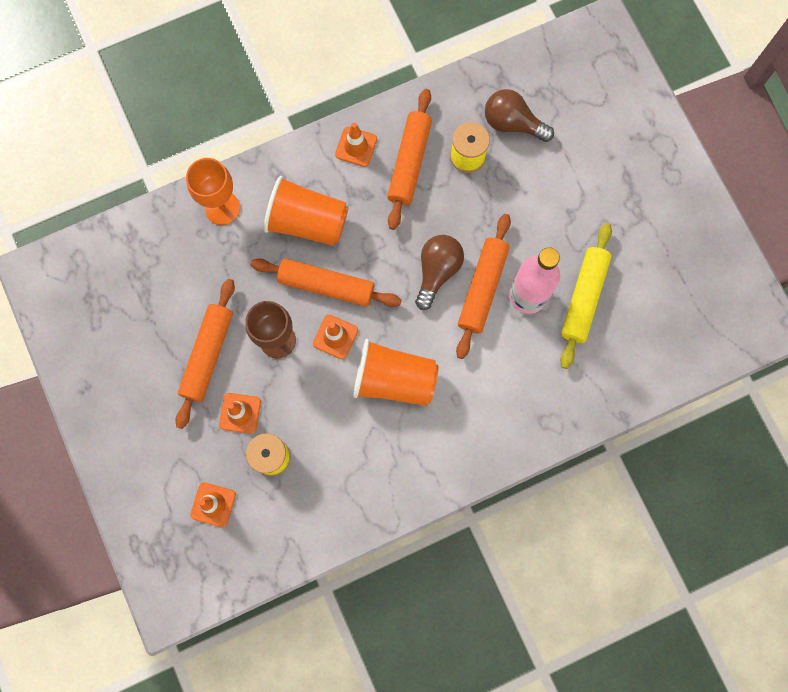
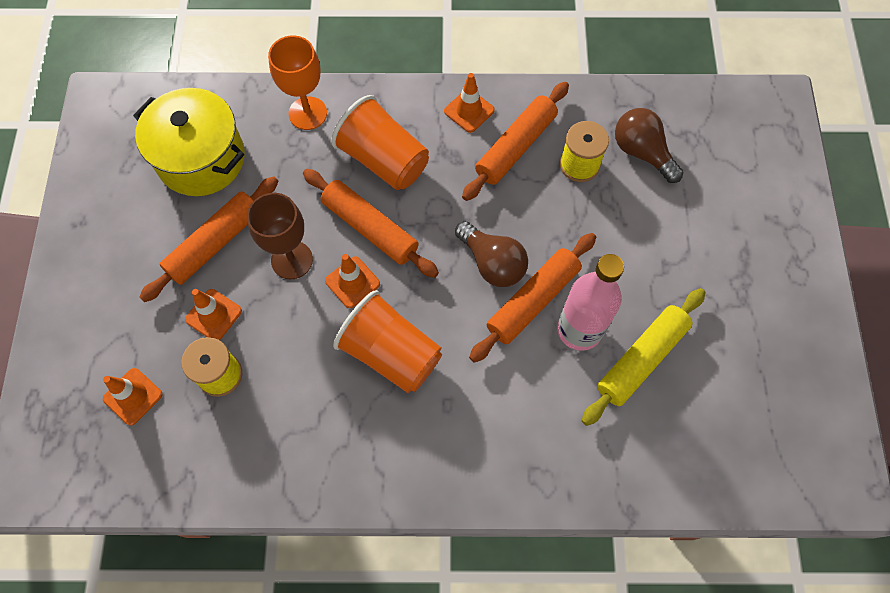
camera: 25 degrees right, 10 degrees down
brown light bulb [415,235,464,310] -> brown light bulb turned 90 degrees clockwise [455,221,528,287]
none -> yellow pot [133,88,245,196]

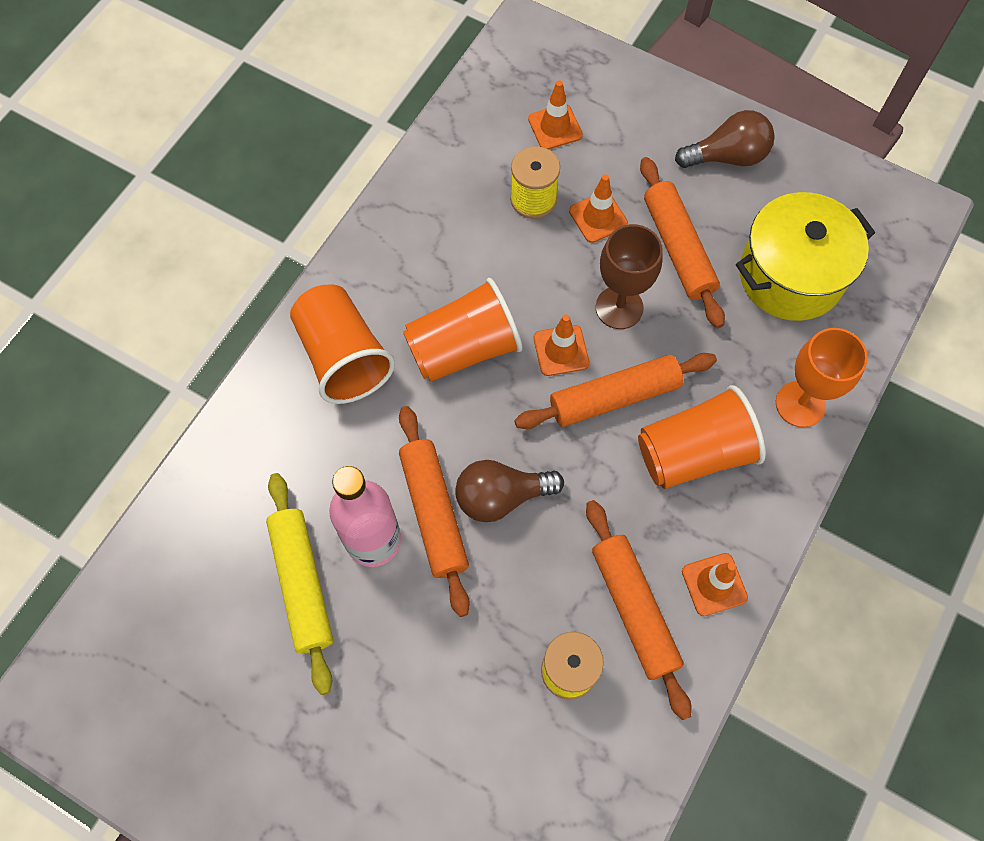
camera: 120 degrees right, 0 degrees up
brown light bulb [615,108,683,183] -> brown light bulb moved to [675,110,775,168]
none -> orange cup [290,284,395,404]

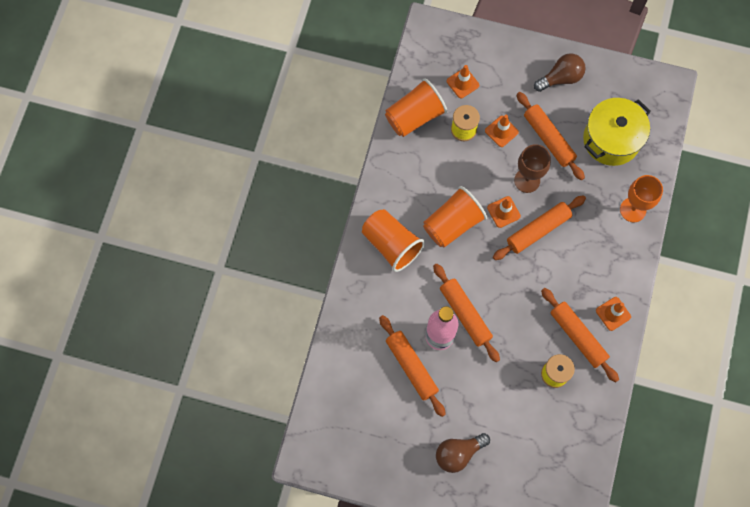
camera: 15 degrees left, 5 degrees up
yellow rolling pin [266,473,333,695] -> orange rolling pin [379,315,446,417]
brown light bulb [455,460,564,522] -> brown light bulb moved to [436,433,490,473]
orange cup [638,385,766,489] -> orange cup moved to [385,78,447,137]

